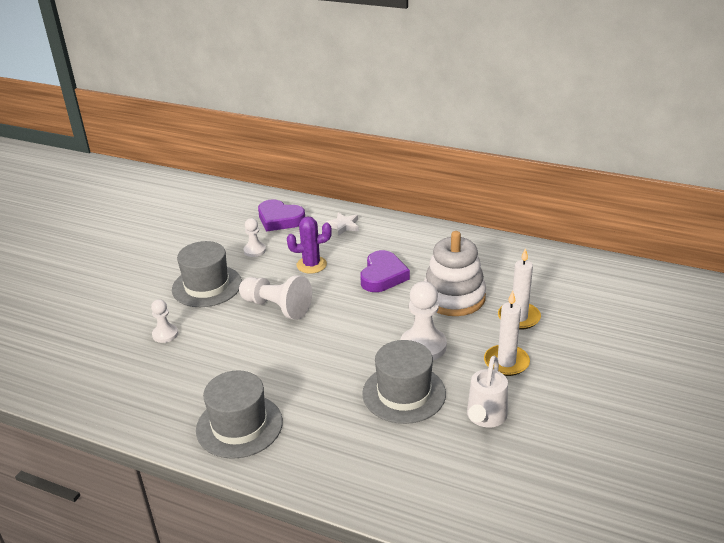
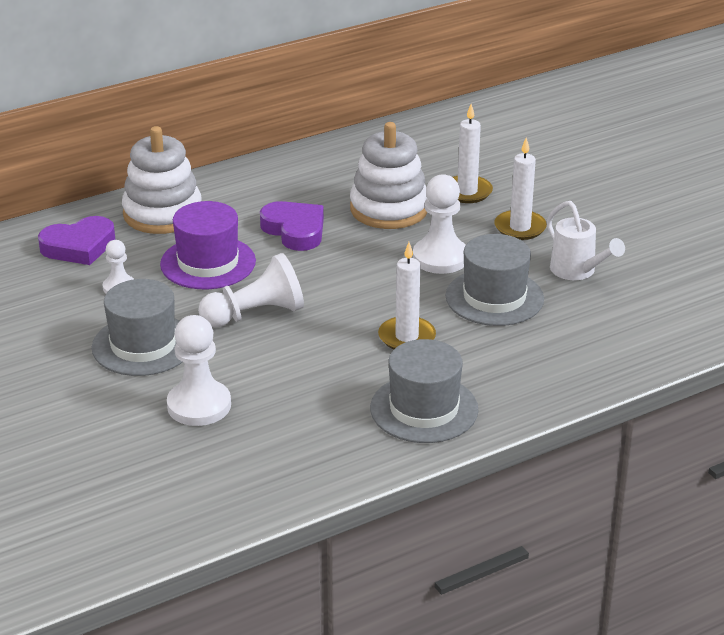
camera: 55 degrees left, 0 degrees up
white pawn [151,299,178,343] -> white pawn [167,315,231,426], size x1.75
purple cactus [287,216,332,274] -> purple hat [160,201,256,289]
white star [325,213,359,236] -> white stacking toy [122,126,202,234]
none -> white candle [378,242,436,349]

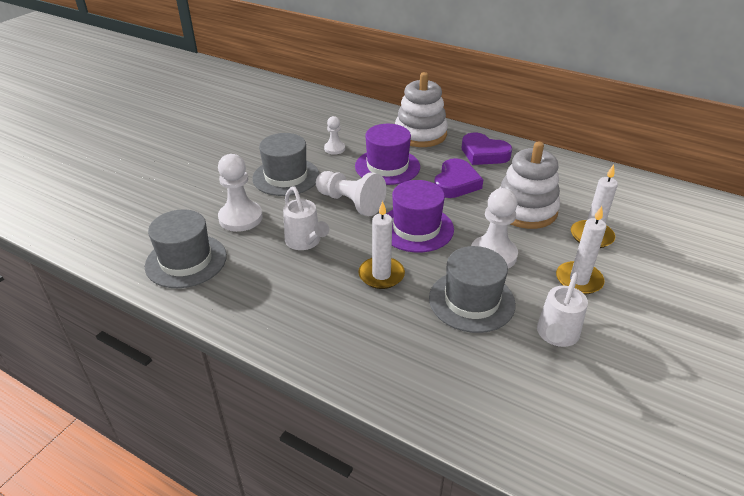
camera: 60 degrees right, 5 degrees up
purple heart [38,216,115,265] -> purple heart moved to [462,133,512,165]
grey hat [370,339,478,443] -> grey hat moved to [145,209,227,288]
none -> white watering can [283,186,329,250]
none -> purple hat [387,180,454,252]

